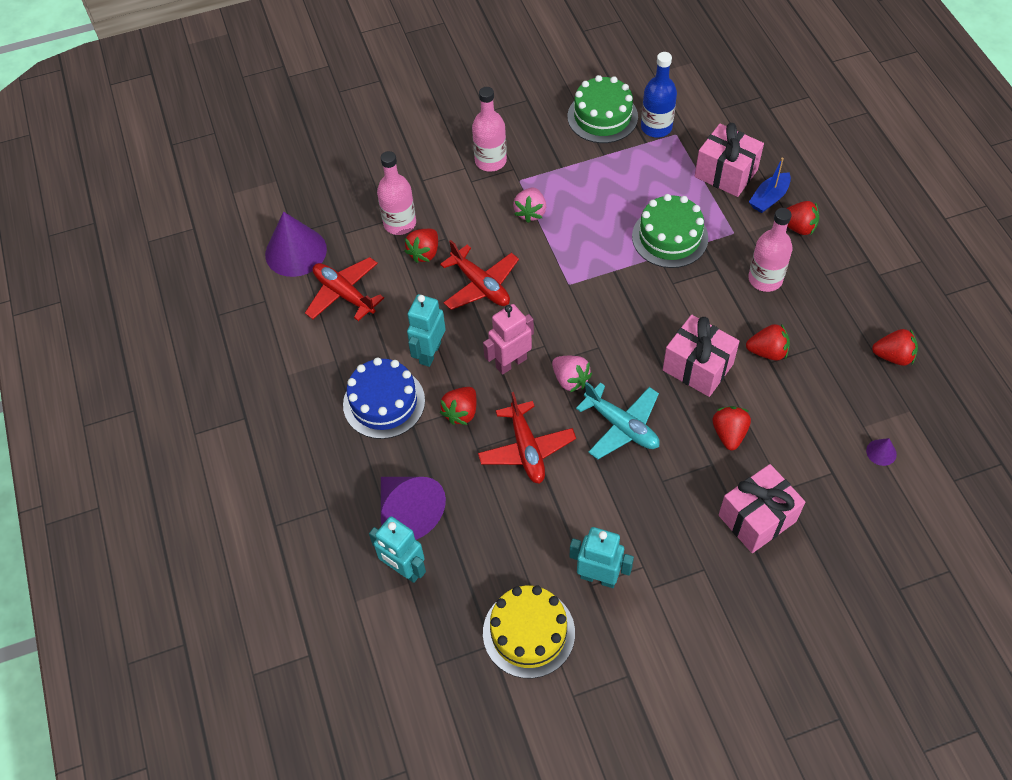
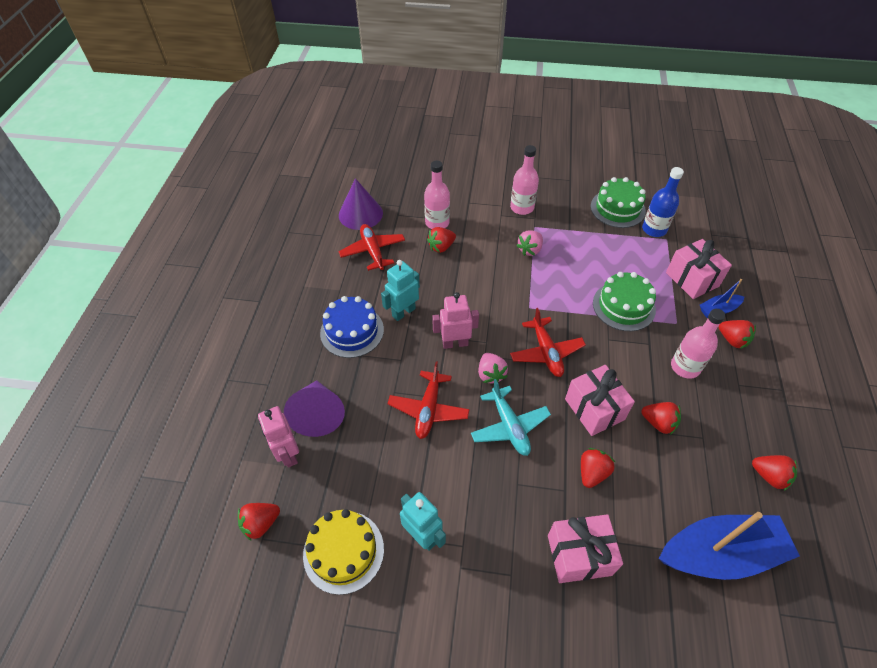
camera: 25 degrees right, 5 degrees down
turquoise robot [369,516,426,583] -> pink robot [258,406,299,467]
red plane [440,240,519,310] -> red plane moved to [510,308,586,377]
red strawberry [440,387,477,425] -> red strawberry moved to [238,503,280,541]
purple cone [866,438,897,466] -> blue boat [659,512,800,580]

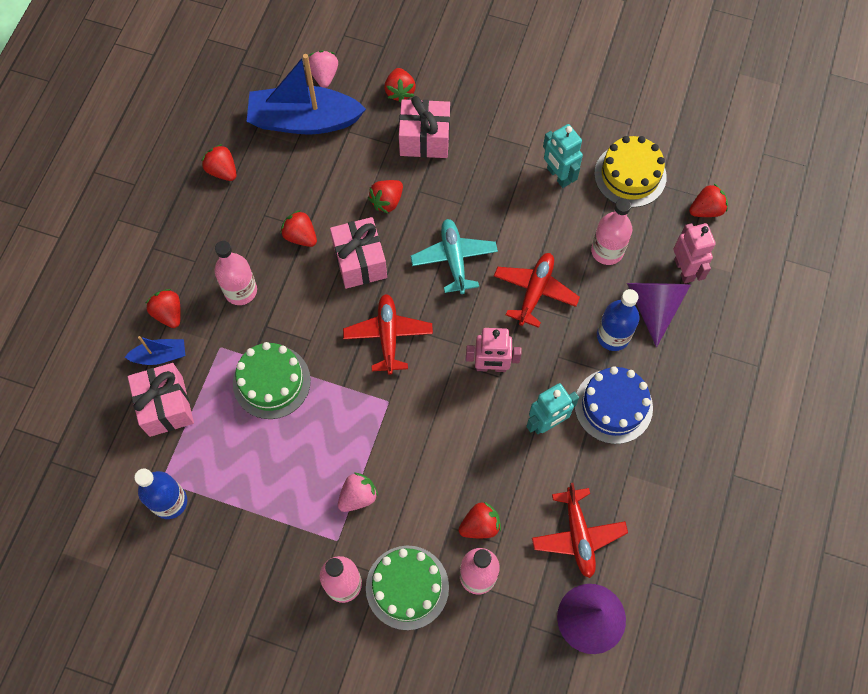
camera: 170 degrees left, 15 degrees up
pink strawberry [478,353,508,384] -> pink strawberry moved to [309,51,338,88]
green cake [591,177,646,228] -> green cake moved to [366,546,449,630]
none -> red strawberry [384,68,416,102]
none -> pink bottle [591,198,632,265]
none -> blue bottle [597,289,639,351]

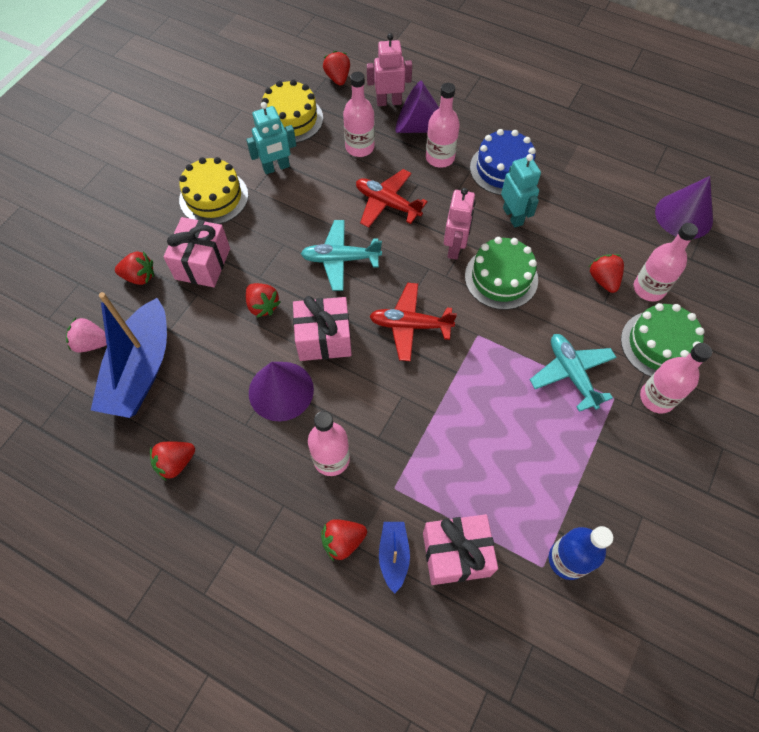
camera: 80 degrees left, 5 degrees down
green cake [233,342,311,419] -> green cake moved to [465,237,538,310]
red strawberry [280,210,317,247] -> purple cone [249,362,314,422]
pink strawberry [338,472,378,512] -> turquoise plane [530,334,617,412]
red plane [532,483,628,578] -> none
blue bottle [597,289,639,351] -> pink bottle [426,83,460,168]
none -> yellow cake [179,157,248,224]

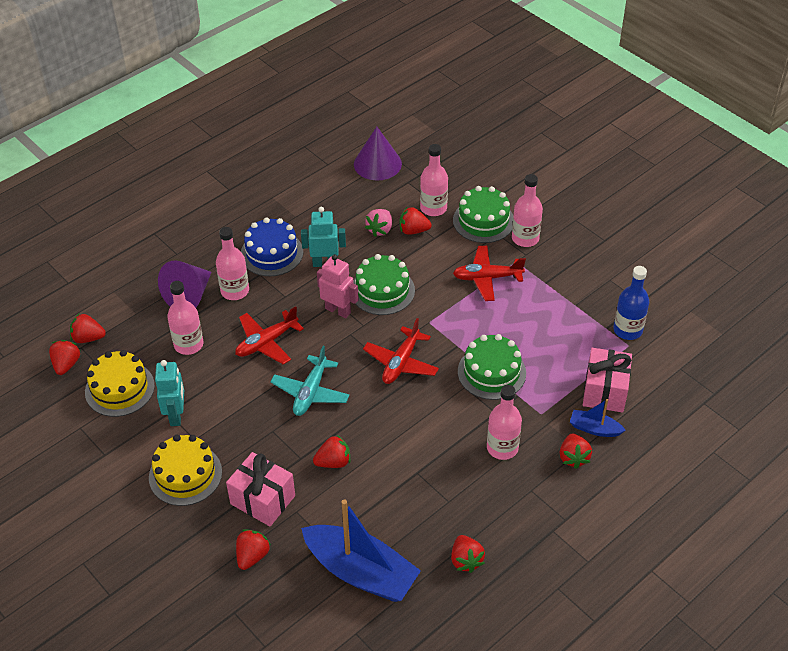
camera: 70 degrees left, 15 degrees down
pink strawberry [66,318,107,353] -> pink strawberry moved to [365,209,392,237]
purple cone [249,362,314,422] -> none
pink gift [293,296,352,361] -> none
pink robot [367,33,412,106] -> none
turquoise plane [530,334,617,412] -> red plane [453,246,526,301]
none -> red strawberry [49,340,80,375]
none -> green cake [458,334,526,400]

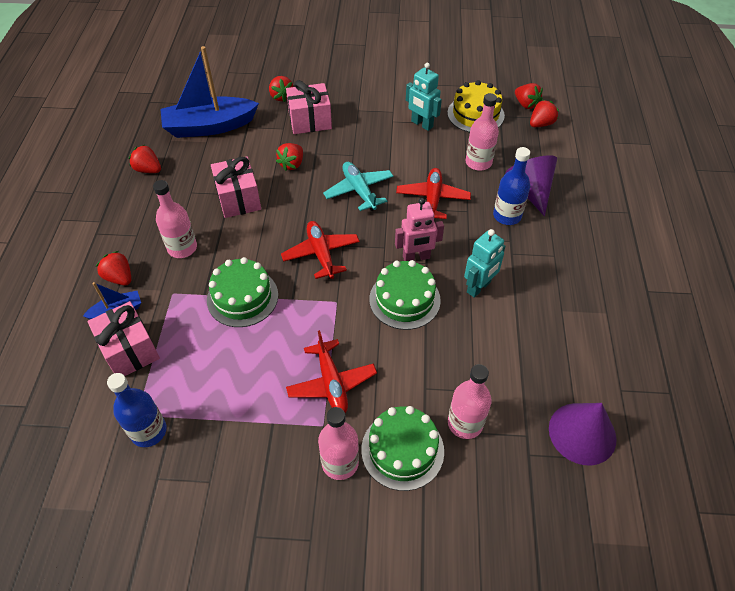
camera: 135 degrees right, 5 degrees up
yellow cake [149,435,222,506] -> none
pink bottle [216,227,249,300] -> blue bottle [493,147,530,225]
blue cake [241,217,303,276] -> none
pink strawberry [365,209,392,237] -> none
red strawberry [400,207,432,235] -> none
red plane [453,246,526,301] -> red plane turned 120 degrees clockwise [286,330,377,413]
none -> pink gift [211,157,261,218]

